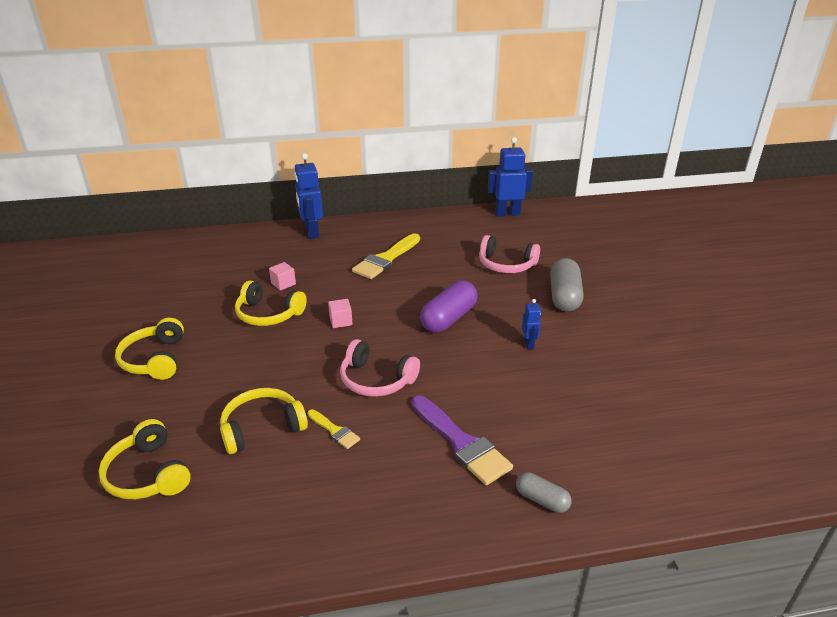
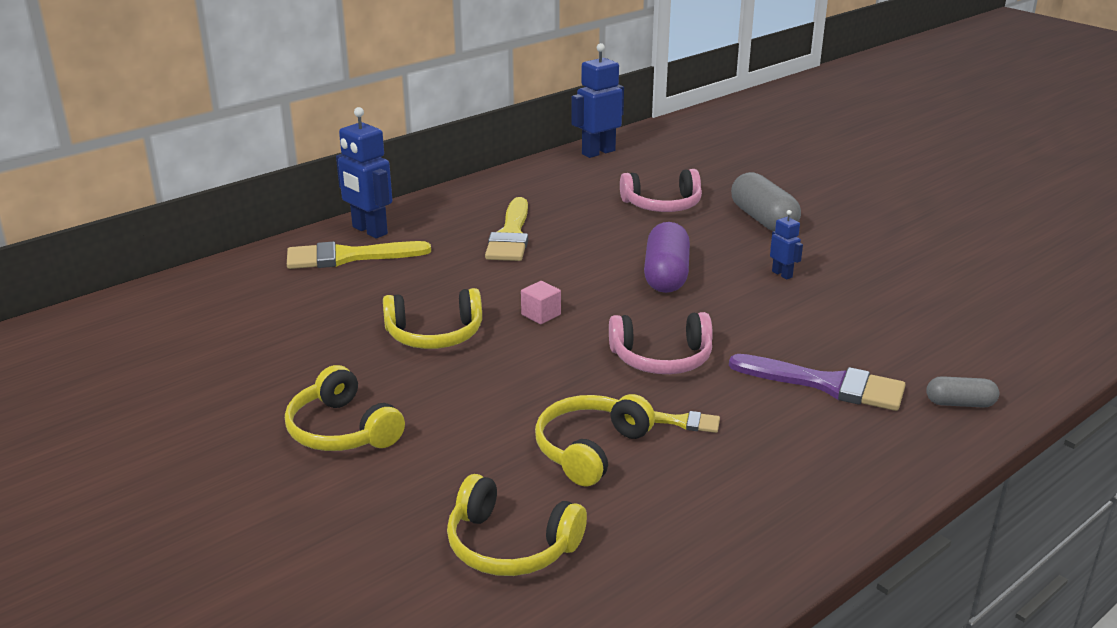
camera: 30 degrees left, 5 degrees down
pink cube [269,262,296,291] -> none
none -> yellow brush [287,241,431,269]

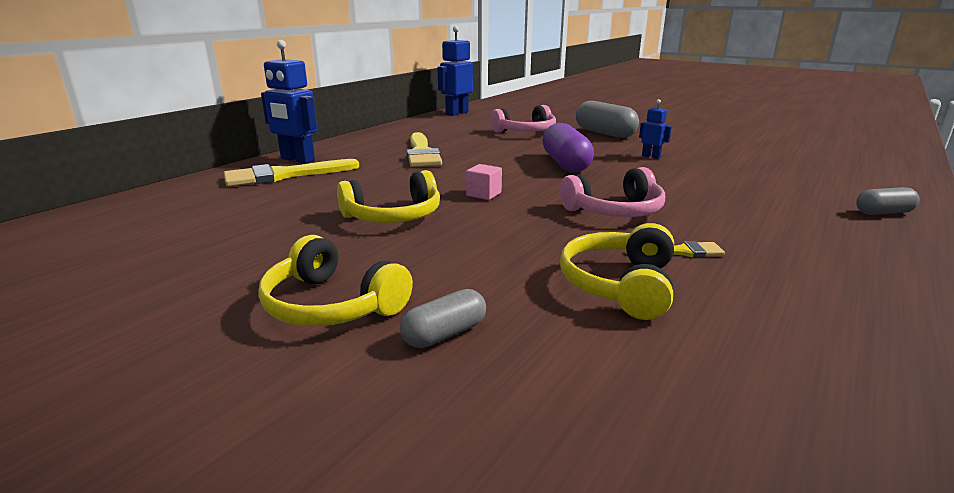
camera: 15 degrees left, 5 degrees down
yellow headphones [447,474,587,576] -> none
purple brush [729,354,906,411] -> none
none -> grey capsule [400,289,486,348]

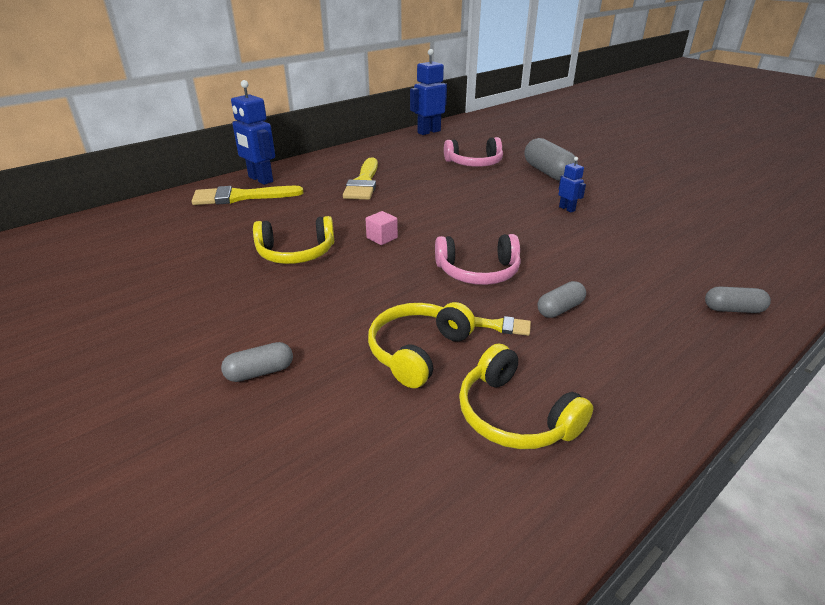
camera: 15 degrees right, 10 degrees up
yellow headphones [259,235,413,326] -> yellow headphones moved to [459,344,593,449]
purple capsule [542,123,594,173] -> none
none -> grey capsule [538,281,586,318]

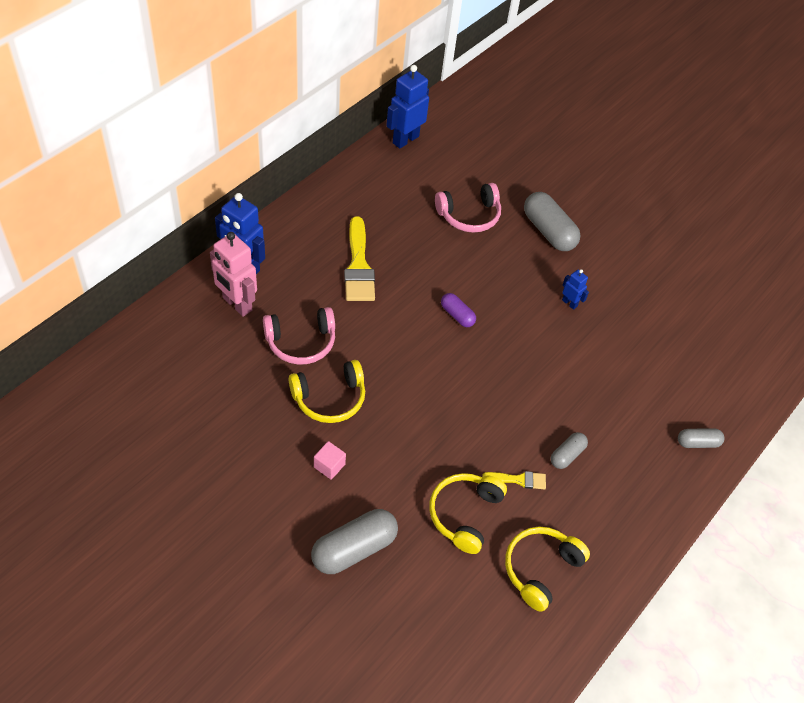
camera: 15 degrees left, 20 degrees up
yellow brush [192,186,304,205] -> pink robot [210,232,257,317]
grey capsule [221,342,293,382] -> grey capsule [311,509,398,574], size x1.81
pink cube [366,211,398,245] -> pink cube moved to [314,441,346,480]
pink headphones [435,234,521,285] -> pink headphones moved to [263,307,335,365]
yellow headphones [459,344,593,449] -> yellow headphones turned 90 degrees clockwise [505,527,590,612]
none -> purple capsule [441,293,476,327]

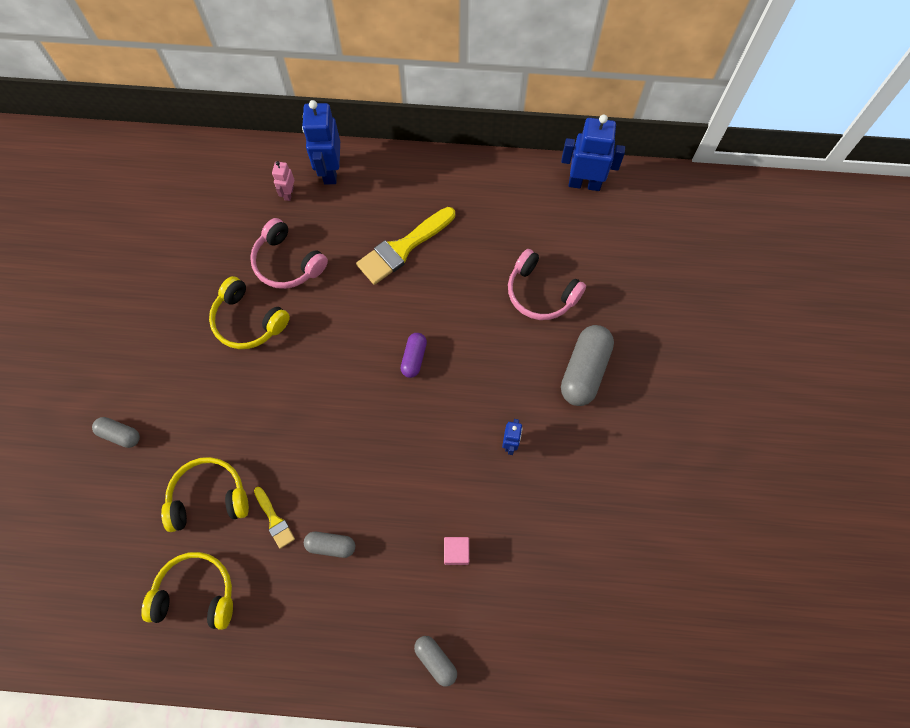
camera: 60 degrees right, 15 degrees up
pink robot [210,232,257,317] -> pink robot [272,161,294,201], size x0.51
grey capsule [311,509,398,574] -> grey capsule [92,417,140,448], size x0.55
pink cube [314,441,346,480] -> pink cube moved to [444,537,469,565]

